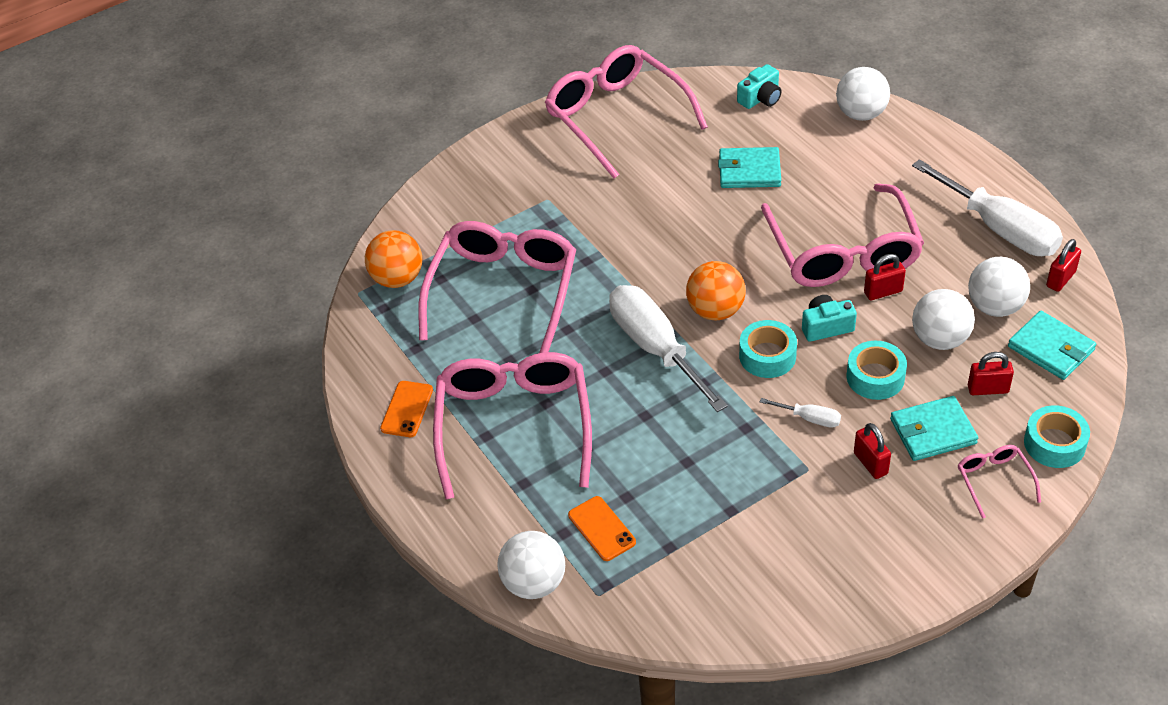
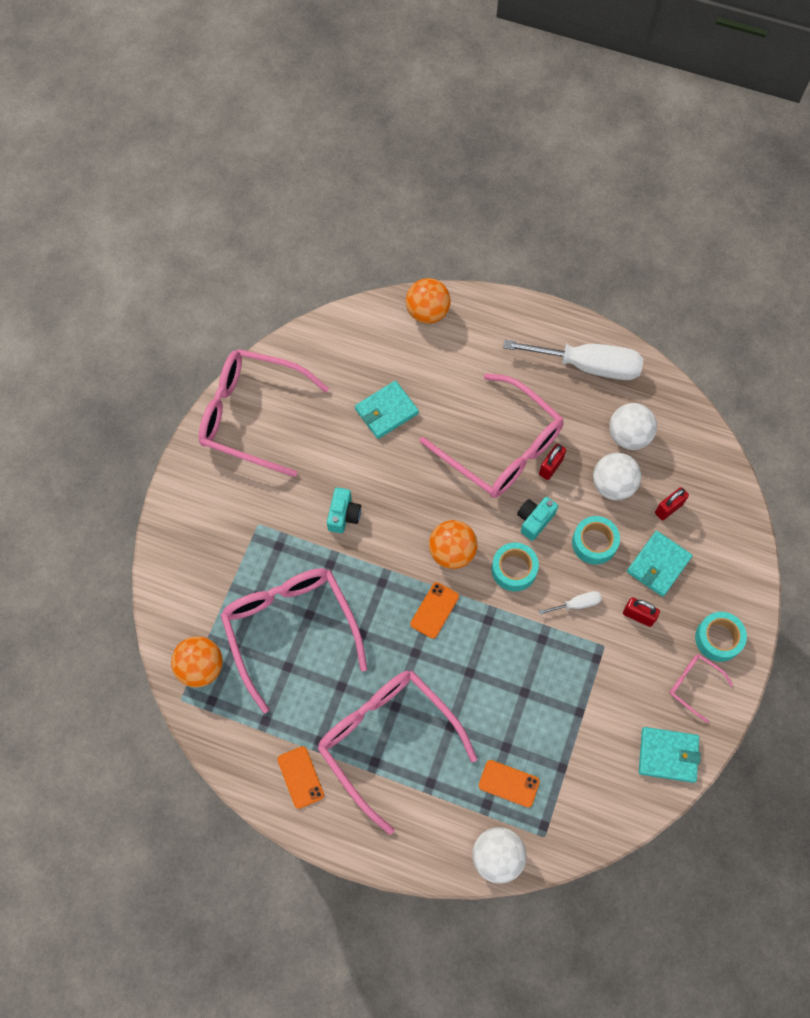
camera: 40 degrees left, 20 degrees up
white screwdriver [609,285,728,412] -> orange phone [410,582,459,639]
turquoise camera [737,64,782,109] -> turquoise camera moved to [327,487,361,533]
white ball [836,67,890,121] -> orange ball [406,278,451,324]
pink glasses [958,445,1041,519] -> pink glasses moved to [669,654,733,723]
turquoise wallet [1008,311,1096,380] -> turquoise wallet moved to [639,727,701,783]
turquoise tape [1024,405,1090,468] -> turquoise tape moved to [695,612,747,662]
red padlock [1046,239,1081,292] -> none

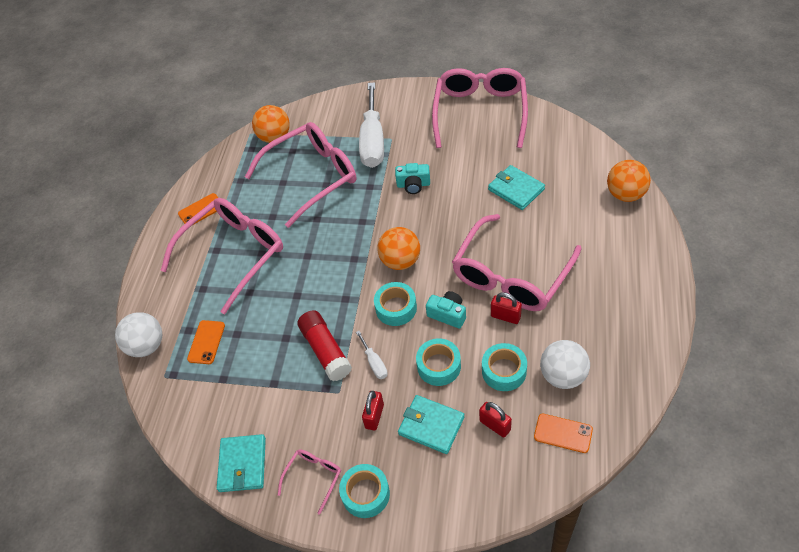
camera: 85 degrees right, 15 degrees down
orange phone [410,582,459,639] -> orange phone moved to [534,414,593,453]
white screwdriver [503,340,643,380] -> white screwdriver moved to [359,82,384,168]
white ball [593,453,641,500] -> turquoise tape [482,343,527,391]
none -> red glue stick [298,310,352,381]

